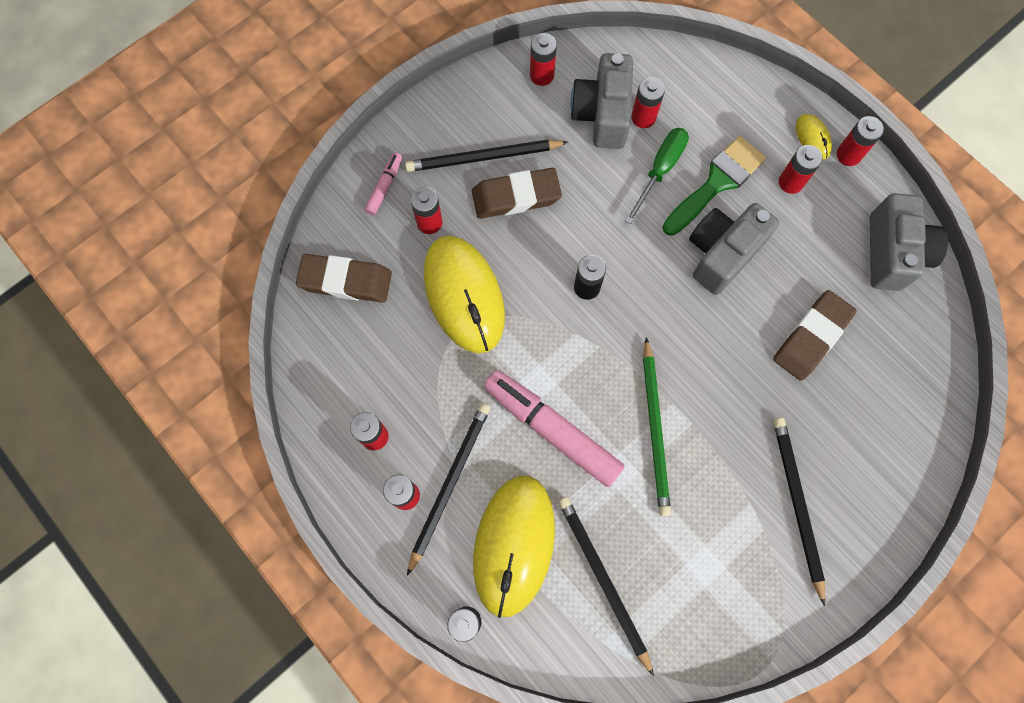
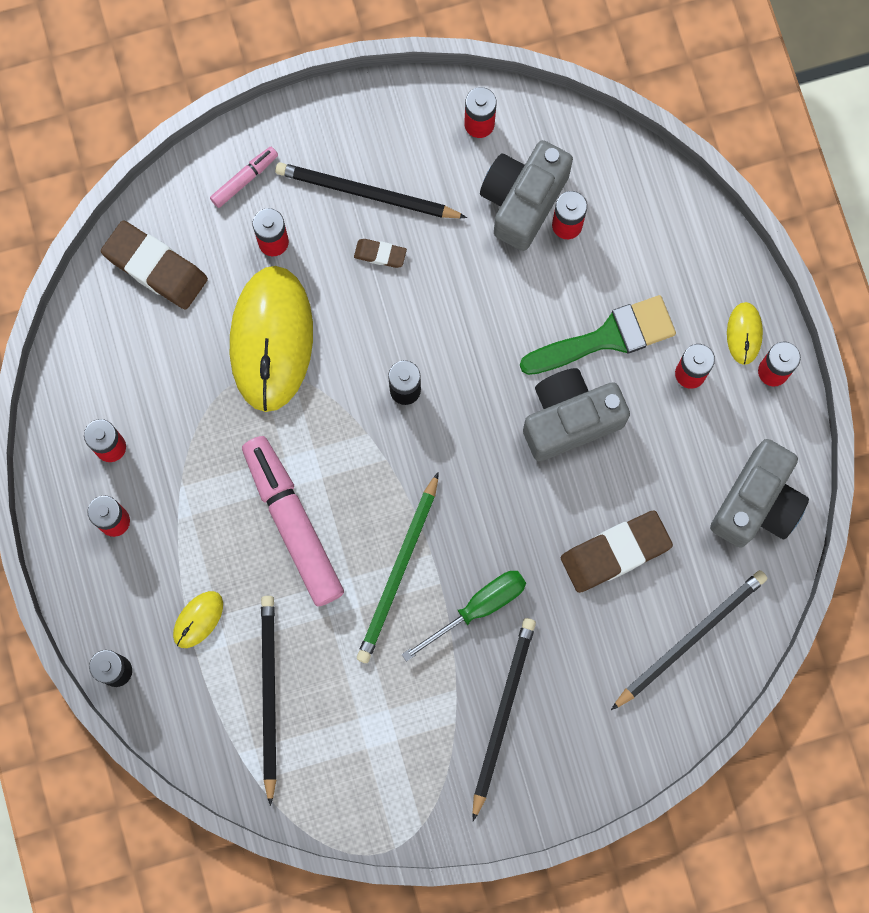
camera: 25 degrees right, 5 degrees up
black pencil [407,403,490,576] -> black pencil moved to [611,570,767,710]
brown eraser [472,168,562,219] -> brown eraser [354,239,407,268], size x0.49
yellow mouse [473,476,555,618] -> yellow mouse [173,591,223,648], size x0.43
green screwdriver [625,128,689,224] -> green screwdriver moved to [402,571,526,662]

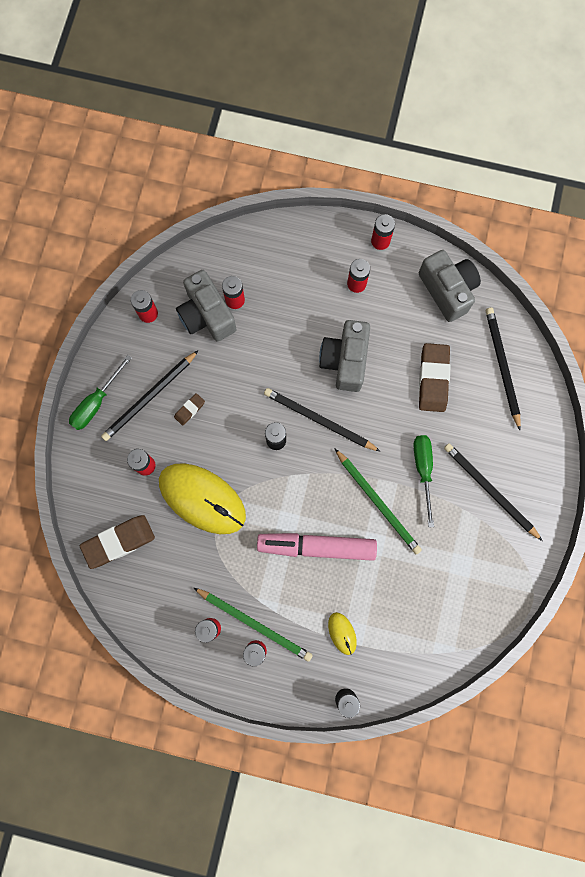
camera: 60 degrees left, 0 degrees up
pink marker [210,147,278,208] -> none
black pencil [261,596,277,806] -> black pencil moved to [264,388,381,452]
green brush [520,295,676,375] -> none
yellow mouse [727,302,763,365] -> none
none -> green screwdriver [69,355,132,430]
none -> green pencil [194,588,313,662]

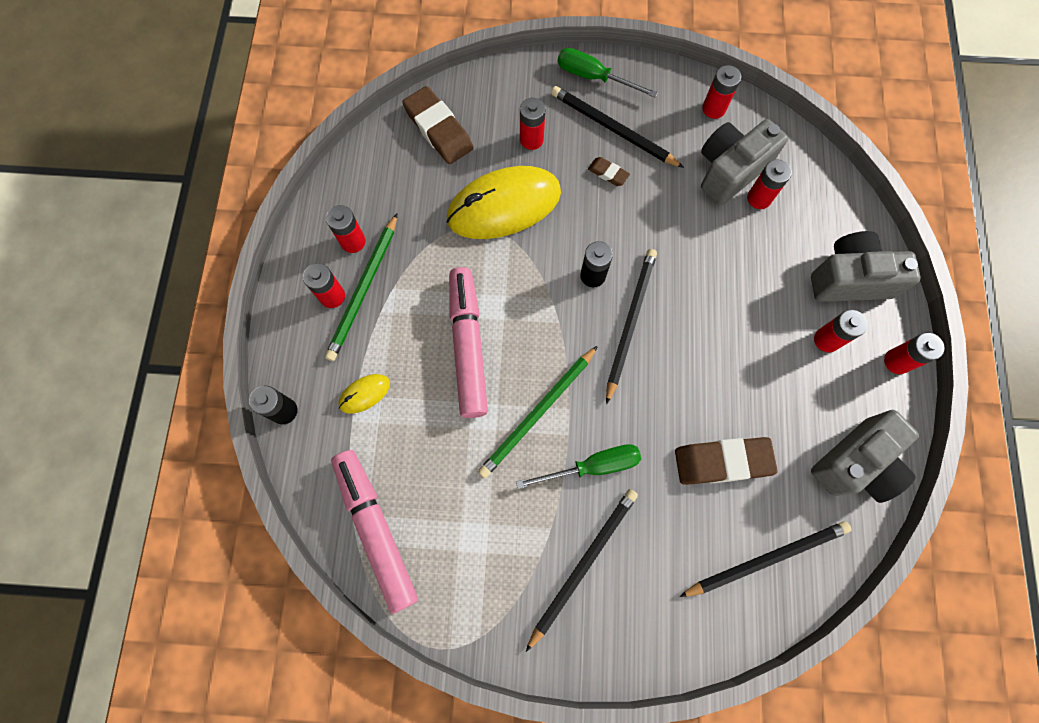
camera: 80 degrees right, 5 degrees down
yellow mouse [159,463,246,534] -> yellow mouse turned 45 degrees clockwise [447,166,561,239]
grey camera [319,320,370,392] -> grey camera moved to [811,231,921,302]
none -> pink marker [331,450,418,614]

